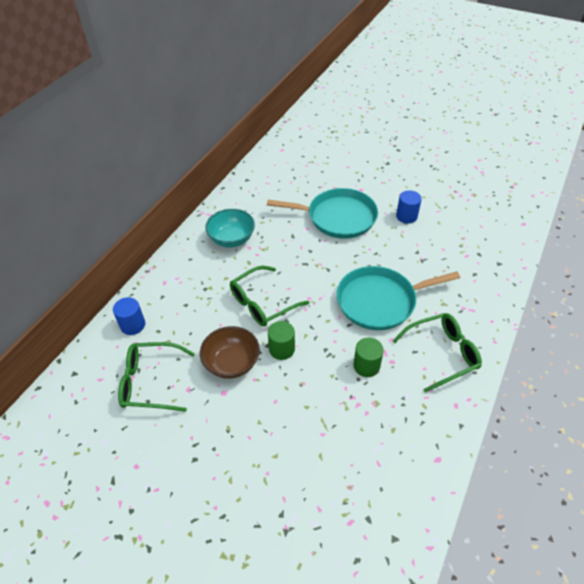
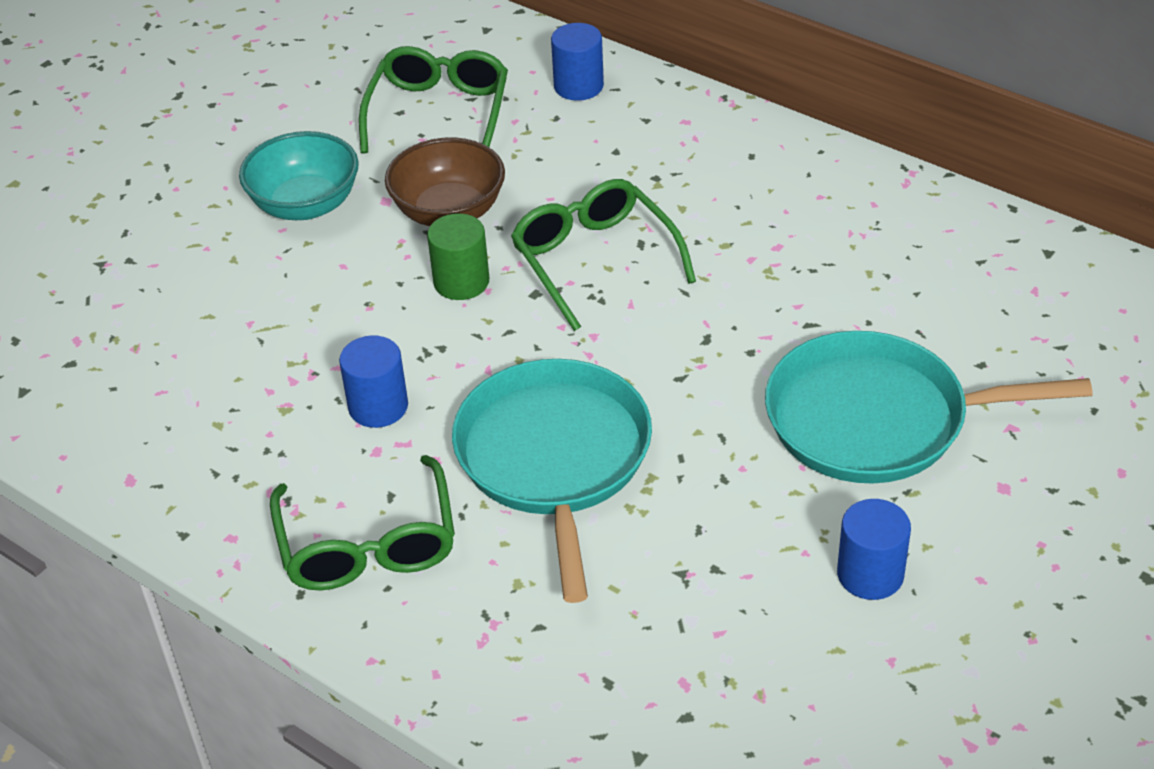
camera: 100 degrees right, 5 degrees down
turquoise bowl [205,209,255,247] -> turquoise bowl moved to [239,131,359,220]
turquoise pan [267,188,378,239] -> turquoise pan turned 75 degrees clockwise [765,331,1093,483]
green cylinder [353,338,384,377] -> blue cylinder [339,335,408,428]

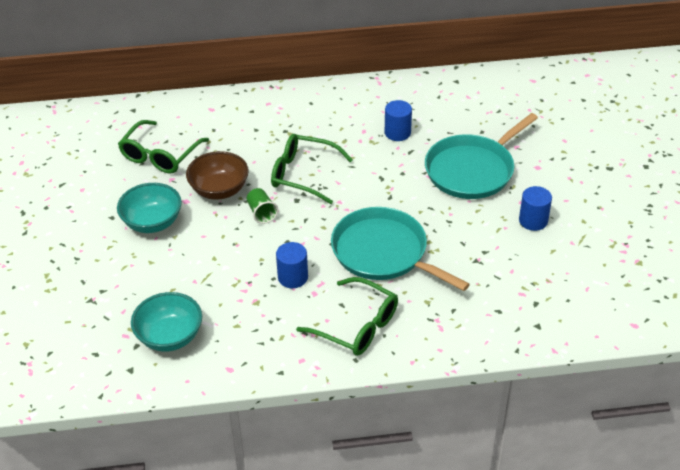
camera: 45 degrees left, 0 degrees up
green glasses [359,46,508,154] -> green glasses turned 120 degrees counterclockwise [118,120,209,174]
green cylinder [427,213,489,300] -> green cup [247,188,278,224]
blue cylinder [551,23,604,101] -> blue cylinder moved to [385,100,412,141]
none -> turquoise bowl [131,292,202,352]

